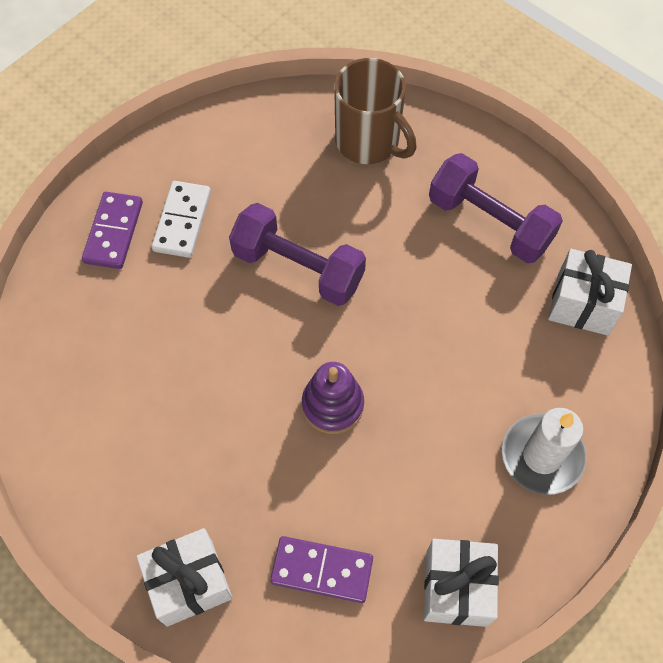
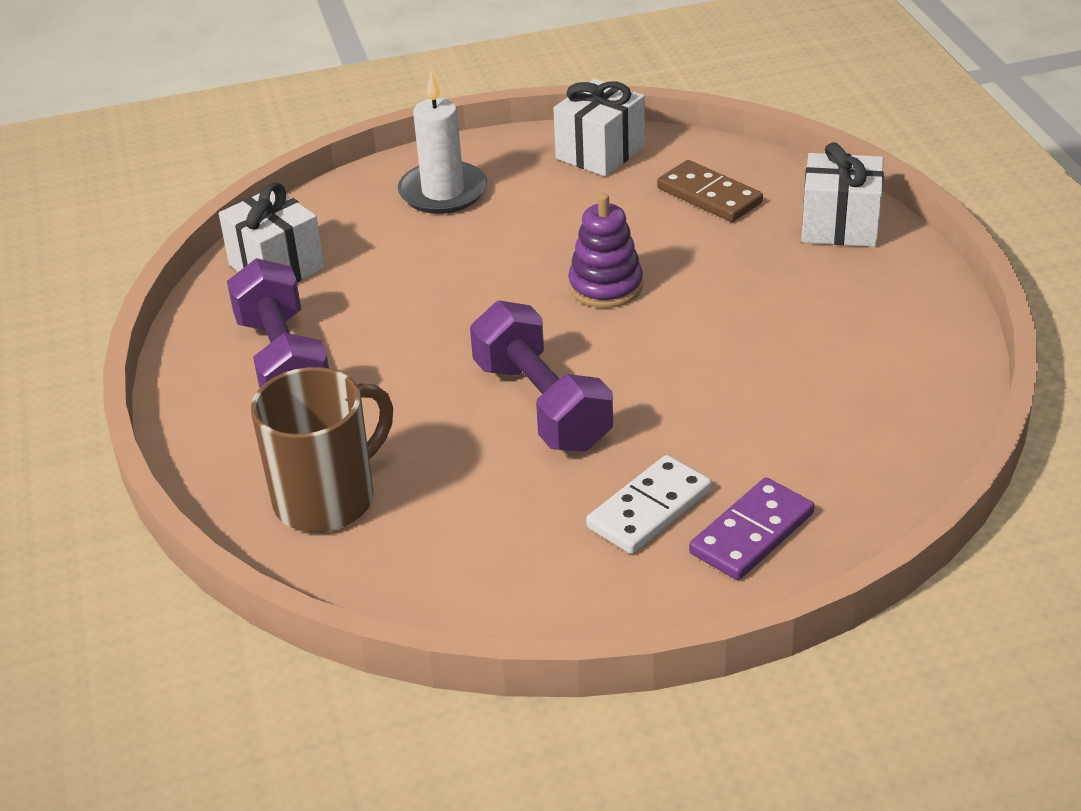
camera: 145 degrees left, 25 degrees down
purple domino [270,536,373,603] -> brown domino [657,160,763,222]
brown mug [334,58,417,164] -> brown mug turned 60 degrees clockwise [251,367,393,532]

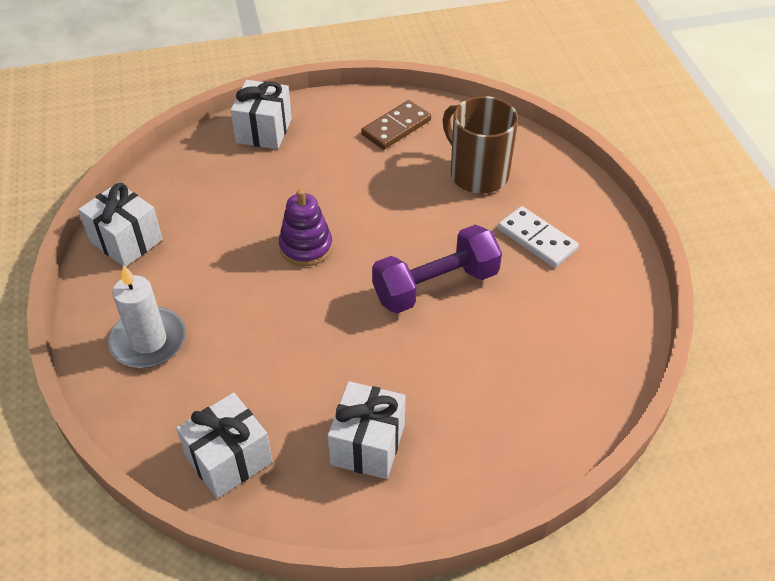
camera: 90 degrees left, 10 degrees up
purple dumbbell [227,258,329,388] -> white gift [328,381,406,479]
brown mug [251,367,393,532] -> brown mug moved to [442,96,518,194]
brown domino [657,160,763,222] -> brown domino moved to [361,100,431,150]
purple domino [689,478,814,580] -> none

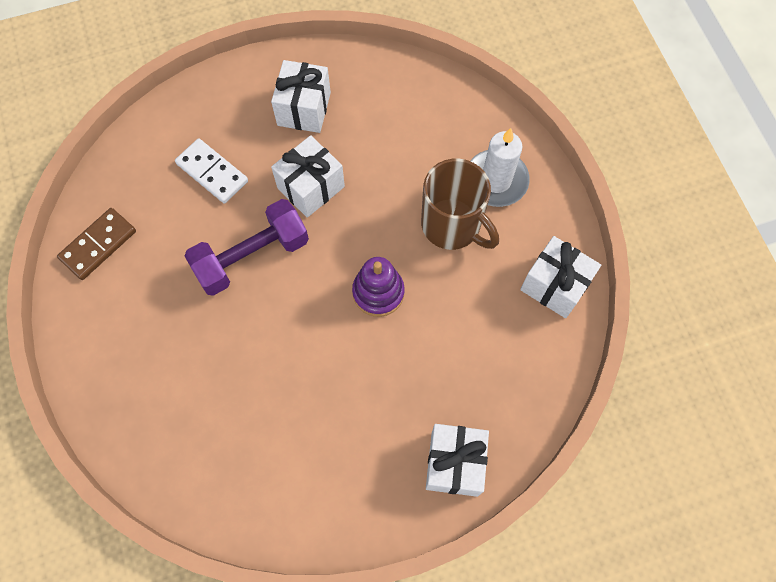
camera: 175 degrees right, 20 degrees up
white gift [176,392,273,499] -> white gift moved to [271,135,345,218]
brown domino [361,100,431,150] -> brown domino moved to [57,208,136,280]
brown mug [442,96,518,194] -> brown mug moved to [421,159,499,250]
white domino [498,206,579,268] -> white domino moved to [175,138,248,203]

